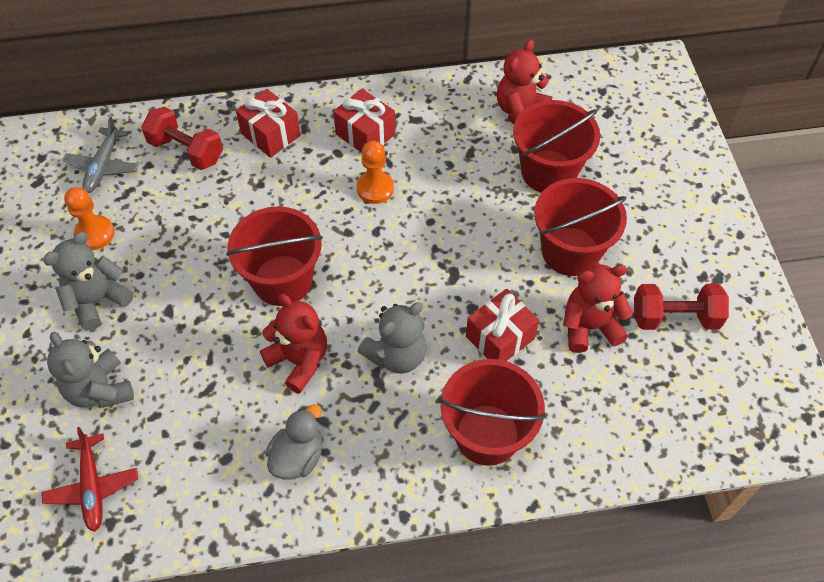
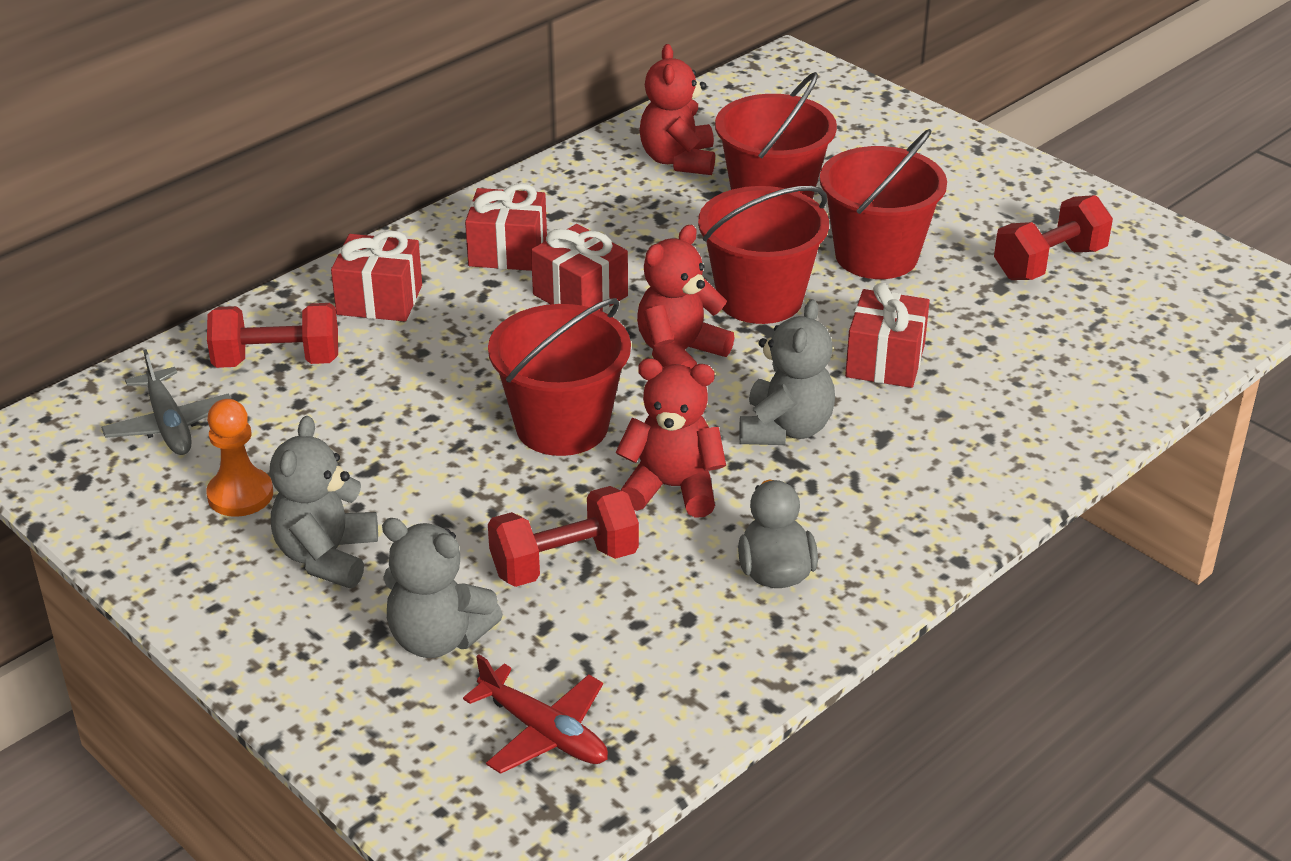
camera: 35 degrees left, 20 degrees down
orange pawn [356,141,394,204] -> red gift [531,224,628,311]
red bucket [439,359,546,466] -> red bucket moved to [698,186,829,324]
red teddy bear [563,264,633,353] -> red teddy bear moved to [637,225,735,369]
none -> red dumbbell [488,486,639,587]

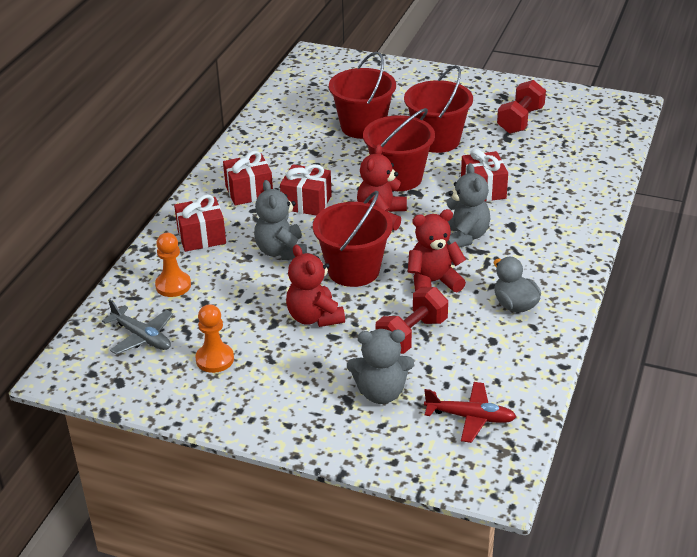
camera: 25 degrees left, 0 degrees up
red dumbbell [207,303,338,368] -> orange pawn [155,233,191,297]
grey teddy bear [270,416,378,588] -> grey teddy bear moved to [254,180,307,260]
red teddy bear [639,44,715,175] -> red teddy bear moved to [286,245,345,327]

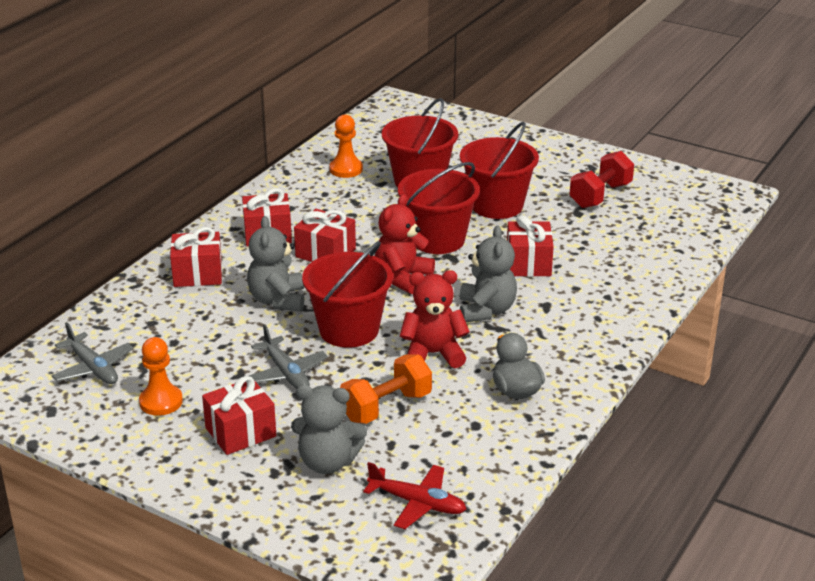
camera: 10 degrees right, 5 degrees down
orange pawn [155,233,191,297] -> orange pawn moved to [329,114,363,178]
red teddy bear [286,245,345,327] -> grey plane [249,325,328,389]
red dumbbell [376,287,448,354] -> orange dumbbell [340,354,432,424]
none -> red gift [202,376,276,455]

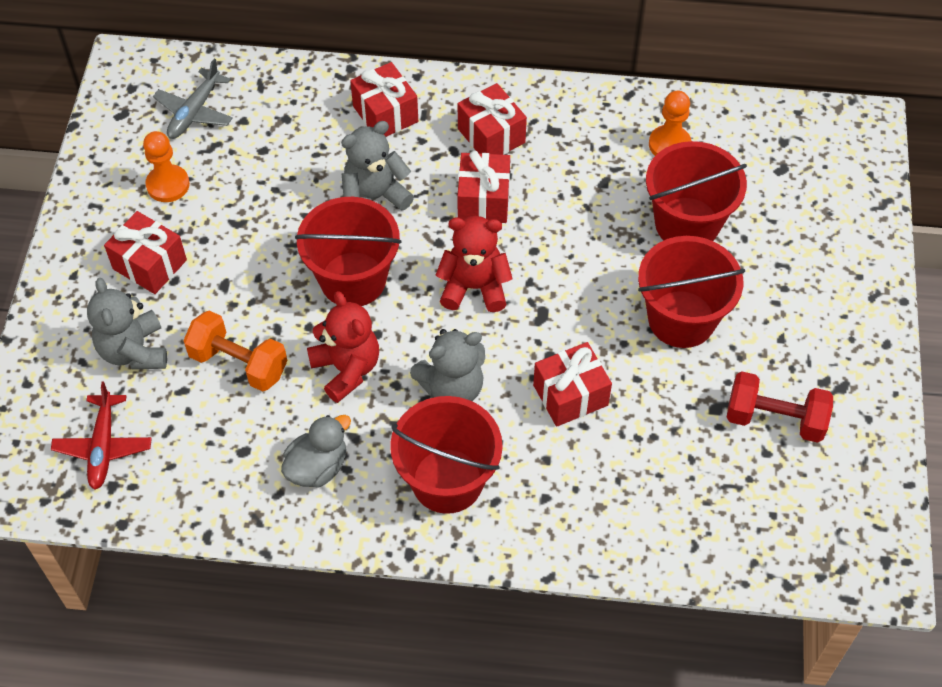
camera: 65 degrees right, 25 degrees up
grey plane [249,325,328,389] -> none
red bucket [398,162,480,254] -> red bucket moved to [390,396,502,514]

